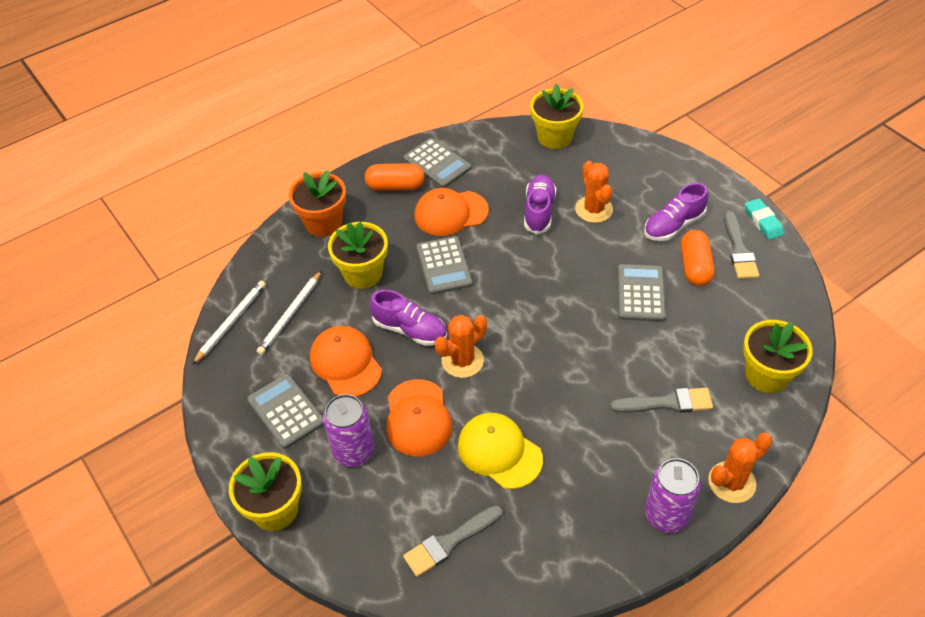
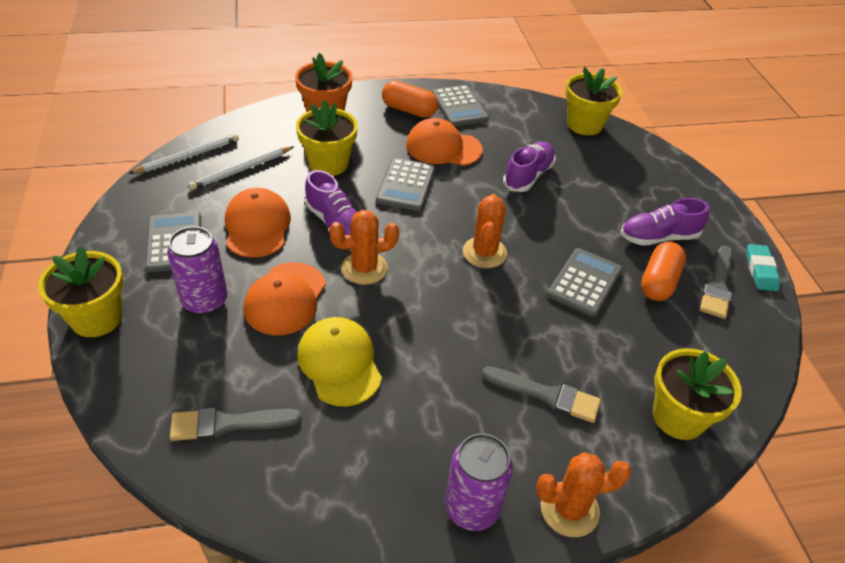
camera: 20 degrees right, 5 degrees down
orange cactus [575,161,613,223] -> orange cactus moved to [463,194,507,268]

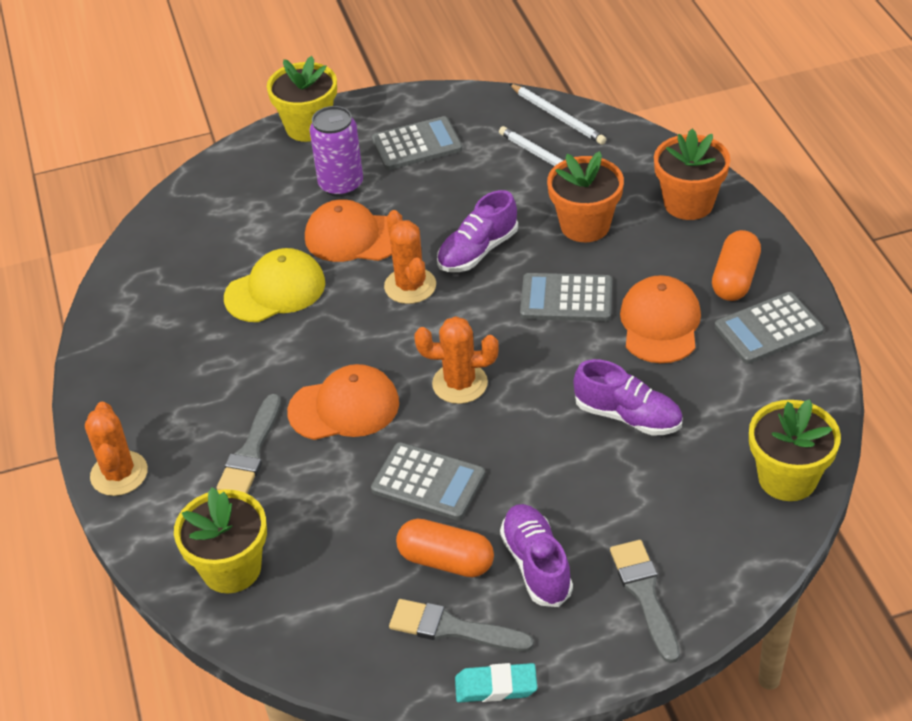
camera: 90 degrees right, 0 degrees up
grey brush [170,407,302,441] -> grey brush moved to [610,540,680,663]
orange cap [225,188,291,258] -> orange cap moved to [287,364,399,440]
yellow flower pot [296,100,358,176] -> orange flower pot [547,151,624,242]
purple can [445,433,513,531] -> none

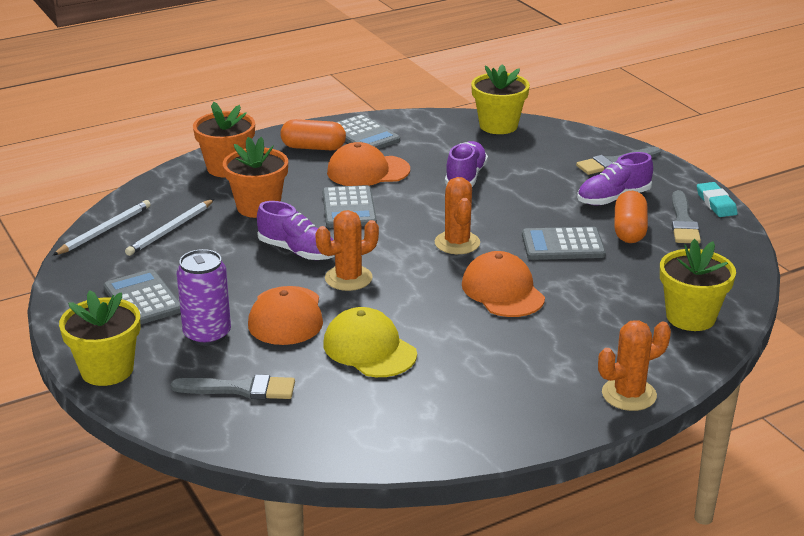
camera: 105 degrees left, 15 degrees down
grey brush [217,394,281,493] -> grey brush moved to [171,374,295,400]
grey calculator [371,442,485,520] -> grey calculator turned 105 degrees counterclockwise [522,227,606,260]

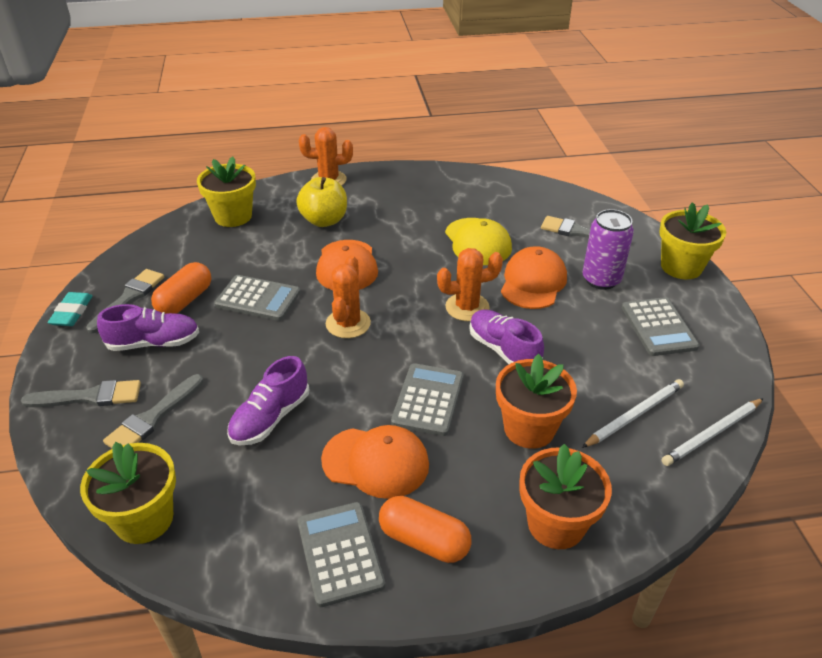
camera: 160 degrees left, 10 degrees up
none -> grey brush [103,374,204,448]
none -> yellow apple [296,177,347,227]

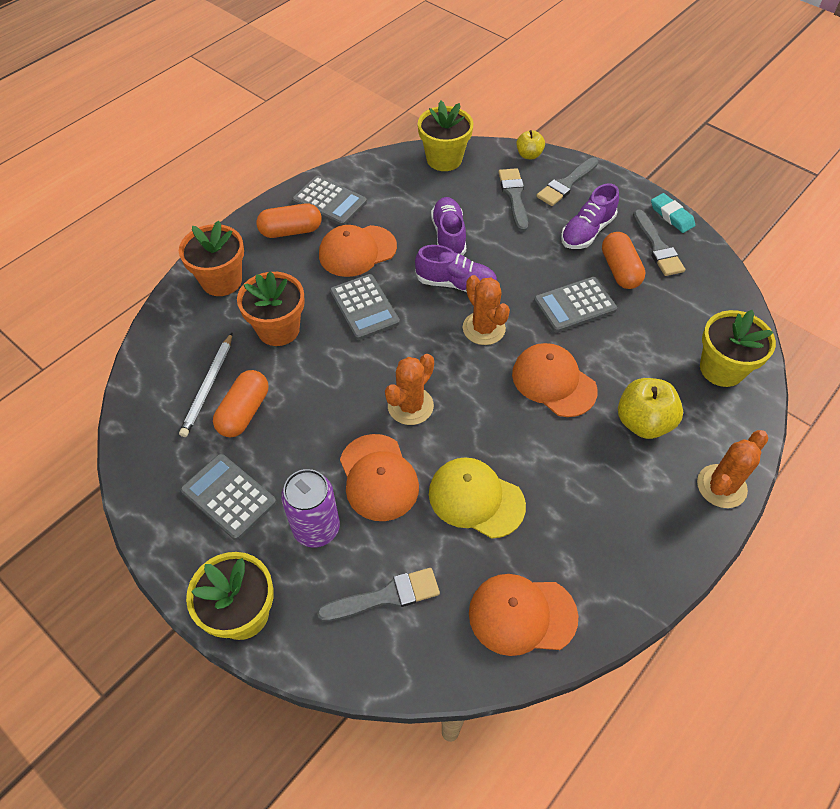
camera: 140 degrees right, 15 degrees up
purple shoe [469,309,544,364] -> purple shoe moved to [415,245,497,292]
white pencil [662,398,764,466] -> none
none -> orange capsule [213,370,268,437]
none -> orange cap [469,574,578,656]
none -> yellow apple [516,130,545,159]

